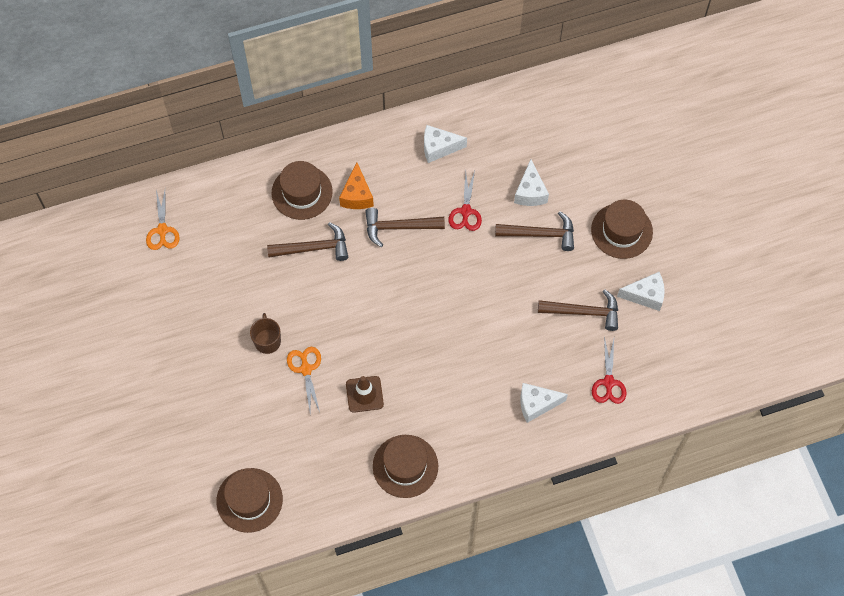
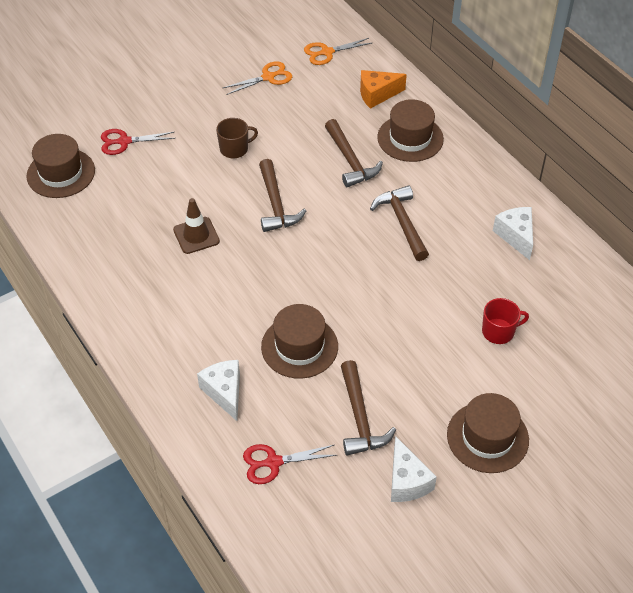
camera: 75 degrees right, 15 degrees down
orange scissors [287,347,321,412] -> orange scissors moved to [223,61,292,95]
orange cheese [339,163,374,209] -> orange cheese moved to [360,70,407,109]
brown hat [373,435,438,498] -> brown hat moved to [261,304,338,379]
red scissors [449,171,482,231] -> red scissors moved to [101,129,176,155]
brown hammer [495,211,574,251] -> brown hammer moved to [259,159,306,232]
white cheese [514,159,549,206] -> red mug [482,298,529,344]

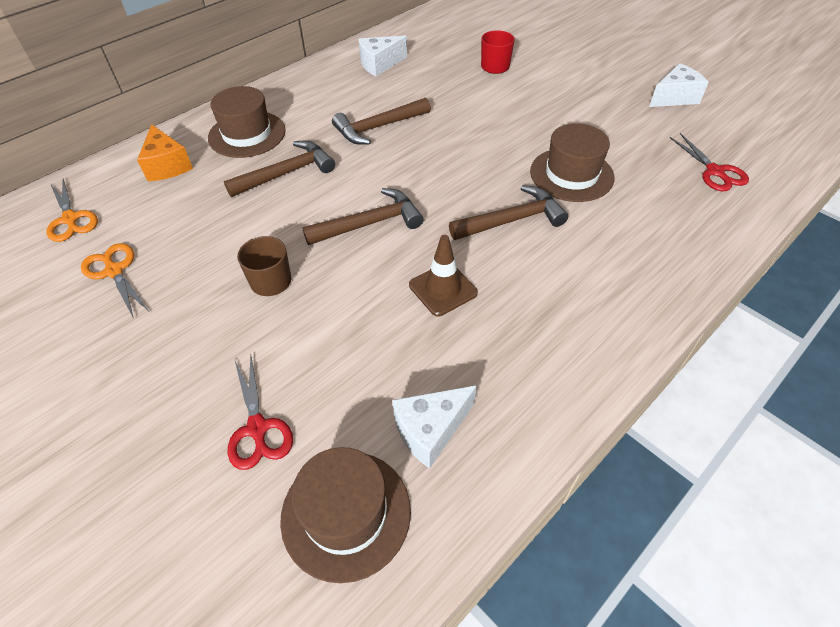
camera: 100 degrees left, 0 degrees up
white cheese [197,360,240,421] -> white cheese moved to [392,385,477,469]
brown hammer [341,360,396,455] -> brown hammer moved to [449,185,568,240]
brown hat [447,393,529,473] -> none

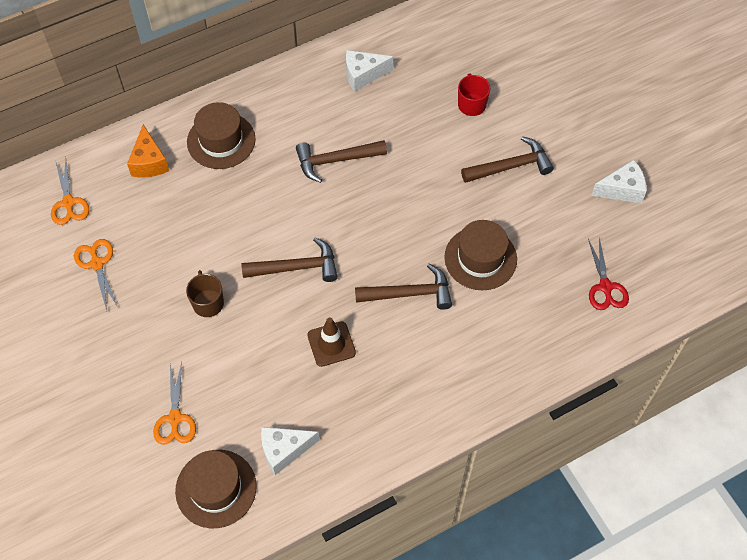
camera: 15 degrees right, 10 degrees up
brown hammer [224,141,335,197] -> brown hammer moved to [461,136,554,183]
red scissors [228,355,293,470] -> orange scissors [153,362,196,445]

